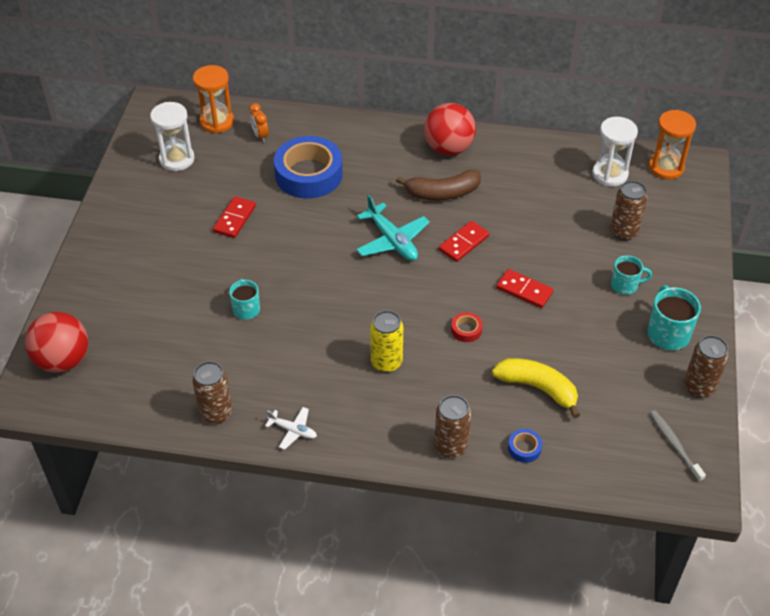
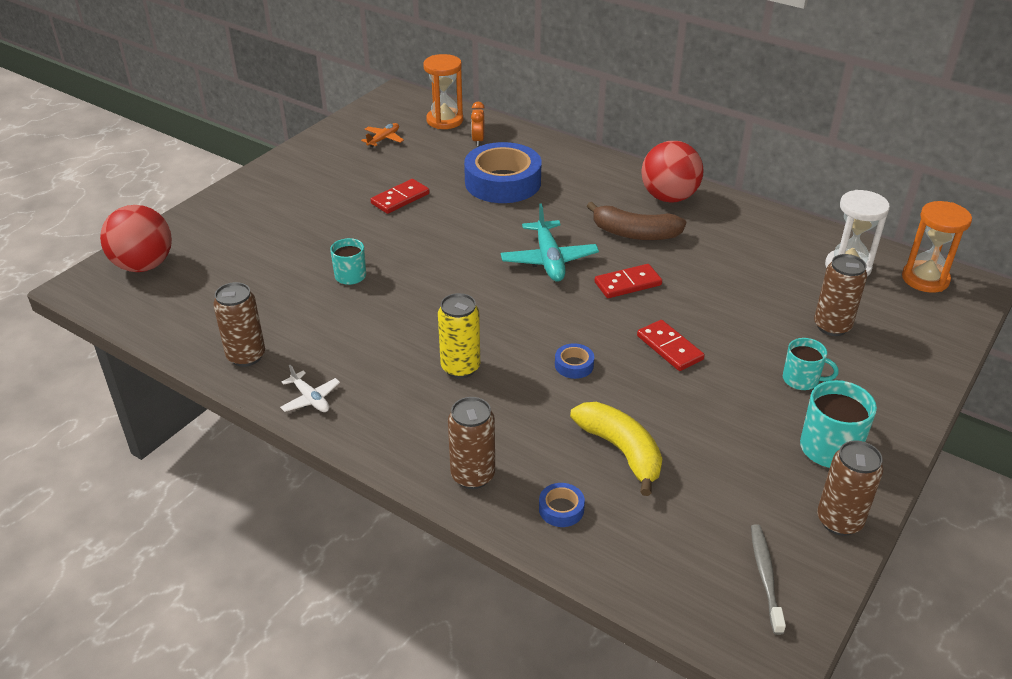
camera: 25 degrees right, 10 degrees down
white hourglass [150,102,195,171] -> orange plane [361,123,404,147]
red tape [451,312,483,342] -> blue tape [555,343,594,379]

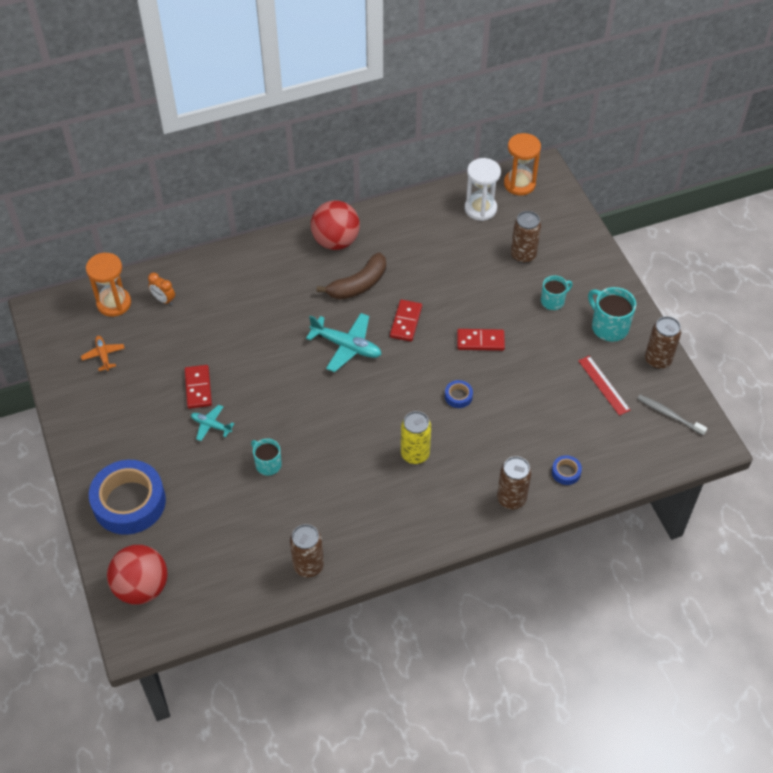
camera: 55 degrees left, 15 degrees up
white plane [280,365,340,412] -> none
blue tape [464,142,542,203] -> blue tape moved to [89,460,166,535]
yellow banana [570,402,662,496] -> none
none -> turquoise plane [191,405,235,441]
none -> red ruler [578,356,631,416]

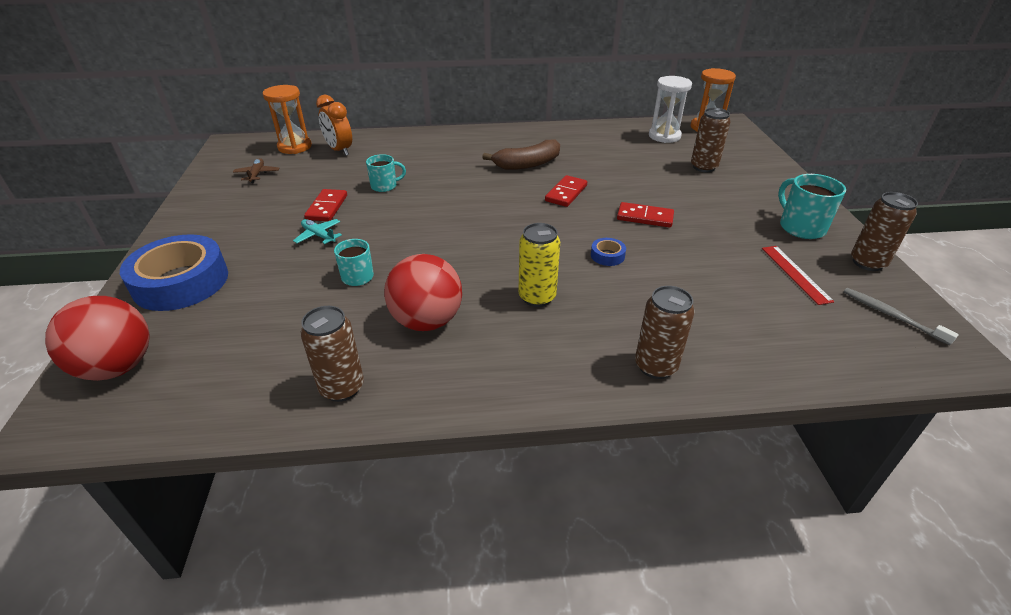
camera: 15 degrees right, 15 degrees down
orange plane [81,336,125,371] -> brown plane [233,158,279,183]
orange clock [148,272,175,305] -> orange clock [316,95,352,156], size x1.57
turquoise plane [306,313,382,372] -> none
red ball [311,200,360,250] -> red ball moved to [384,254,462,331]
turquoise mug [541,275,573,310] -> turquoise mug moved to [366,154,406,192]
blue tape [552,455,582,485] -> none

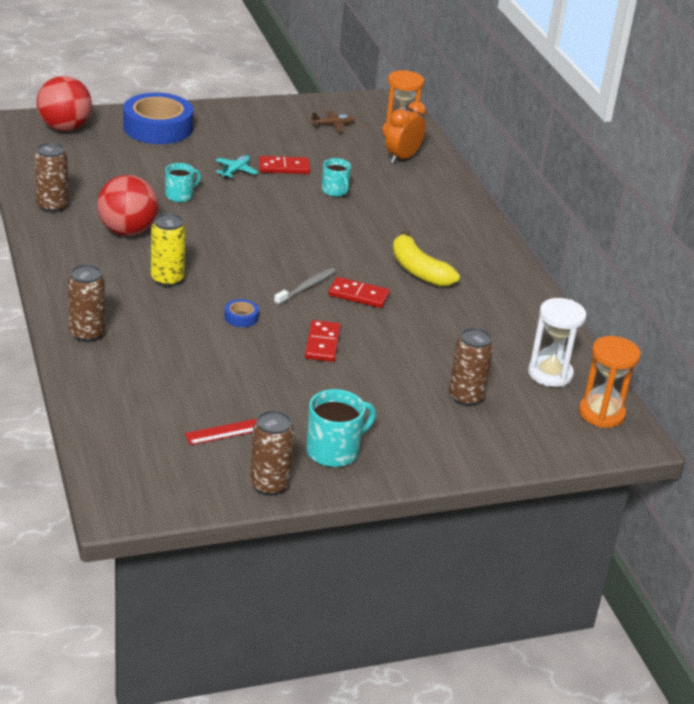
camera: 75 degrees right, 5 degrees down
brown banana [482,139,560,170] -> yellow banana [392,230,460,287]
grey toothbrush [844,288,959,345] -> grey toothbrush moved to [274,268,336,305]

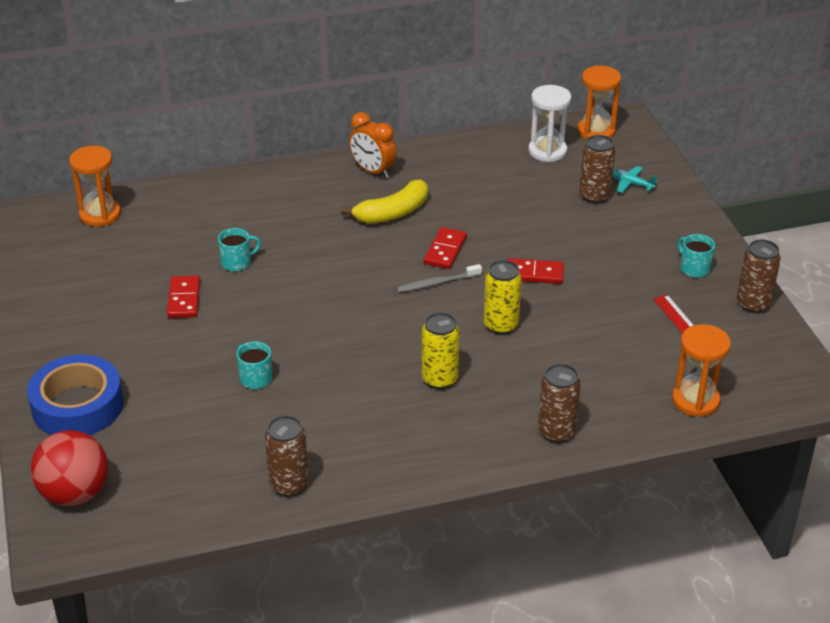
camera: 85 degrees left, 5 degrees up
red ball [97,175,158,236] -> none
turquoise plane [215,155,258,179] -> turquoise plane moved to [613,166,658,193]
blue tape [224,299,259,327] -> yellow can [484,260,522,335]
grey toothbrush [274,268,336,305] -> grey toothbrush turned 60 degrees counterclockwise [396,264,482,293]
turquoise mug [306,389,376,467] -> turquoise mug [678,234,715,278], size x0.65
brown plane [311,111,355,132] -> none
orange clock [385,101,426,164] -> orange clock moved to [349,112,397,178]
none -> orange hourglass [672,324,731,417]

